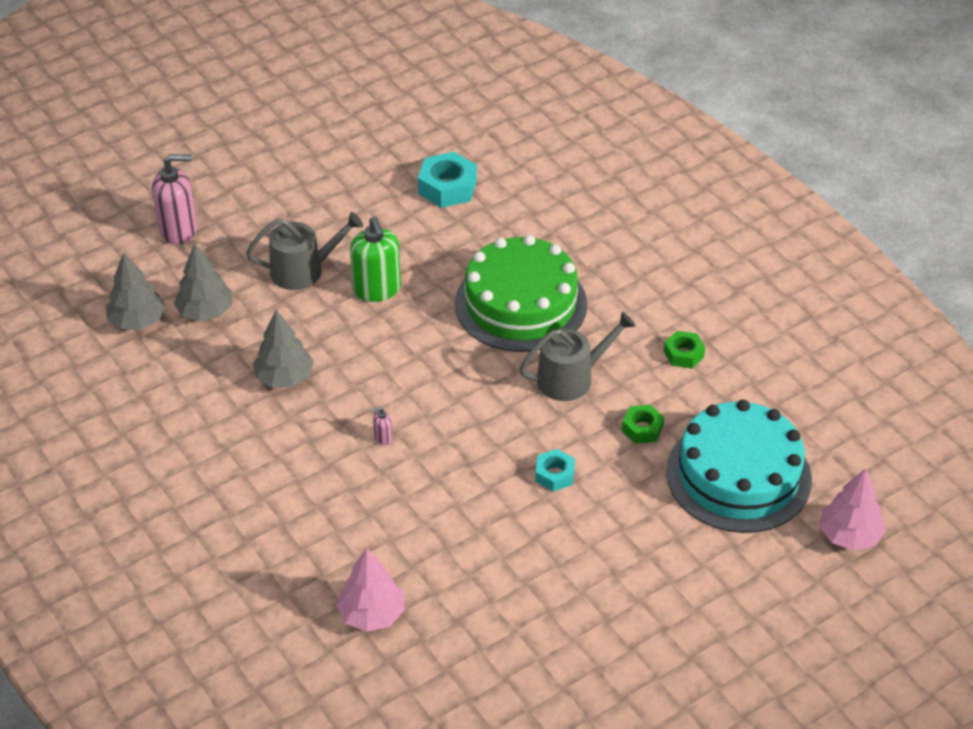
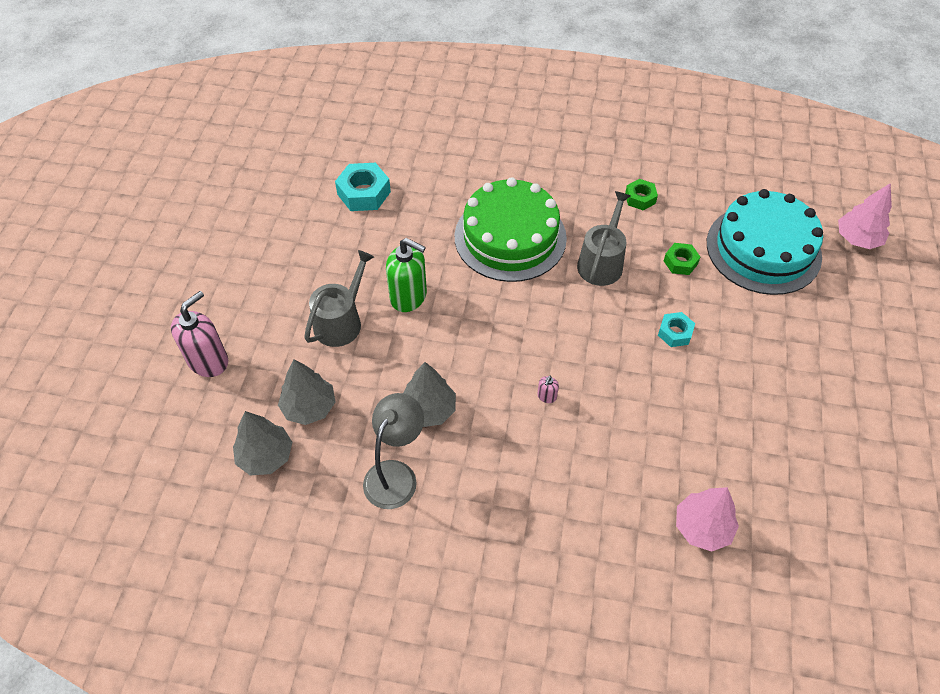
camera: 45 degrees left, 10 degrees up
none -> grey lamp [363,393,424,509]

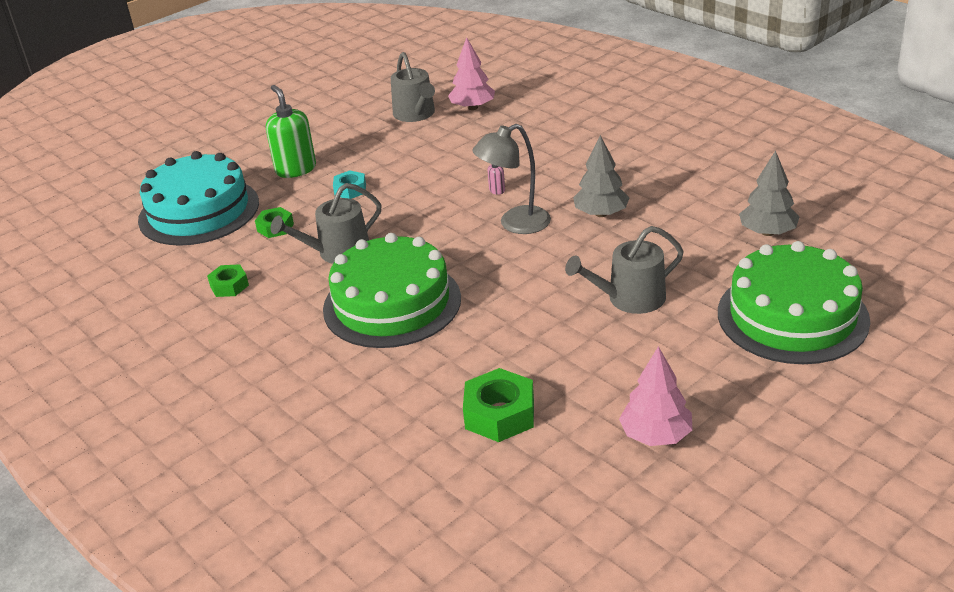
camera: 140 degrees left, 20 degrees down
pink soap dispenser [171,291,228,377] -> green cake [718,241,870,364]
grey tree [278,359,335,425] -> none
turquoise nut [335,163,391,211] -> green nut [463,368,534,442]
grey lamp [363,393,424,509] -> grey lamp moved to [472,124,551,234]
green soap dispenser [386,238,427,312] -> green soap dispenser moved to [266,85,316,178]
pink tree [838,183,892,249] -> pink tree moved to [619,346,693,446]
none -> grey watering can [391,52,435,122]

